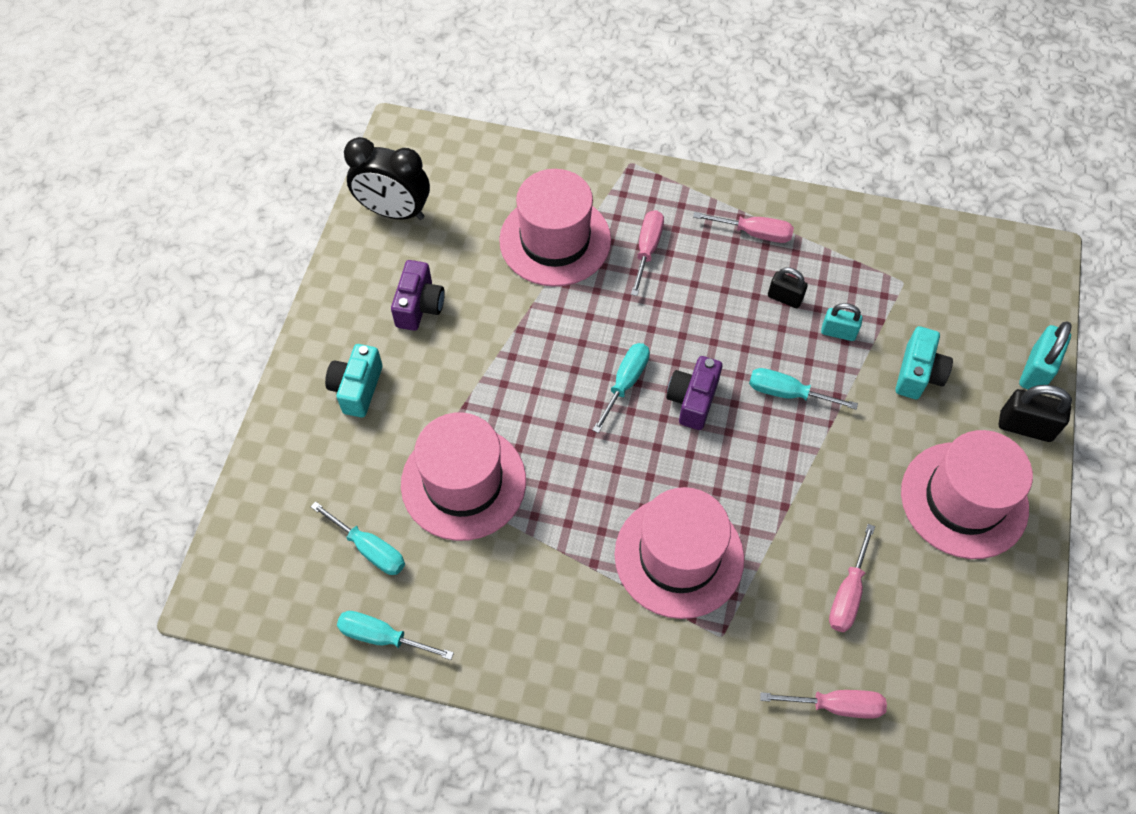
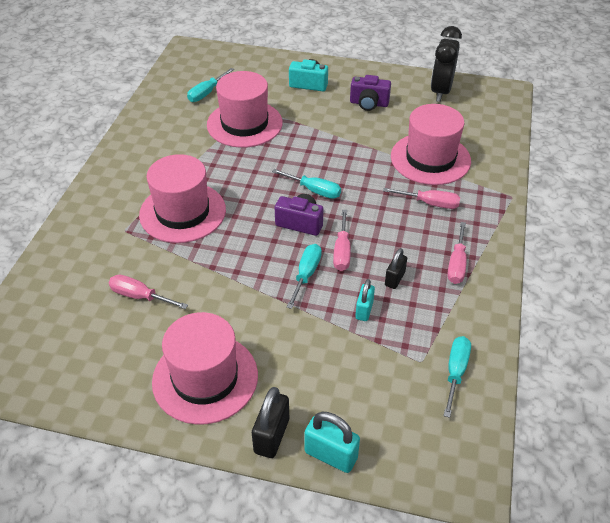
camera: 90 degrees right, 15 degrees down
turquoise screwdriver [337,611,454,660] -> turquoise screwdriver moved to [444,336,471,418]
pink screwdriver [760,690,887,719] -> pink screwdriver moved to [333,210,351,271]
turquoise camera [896,326,953,399] -> none

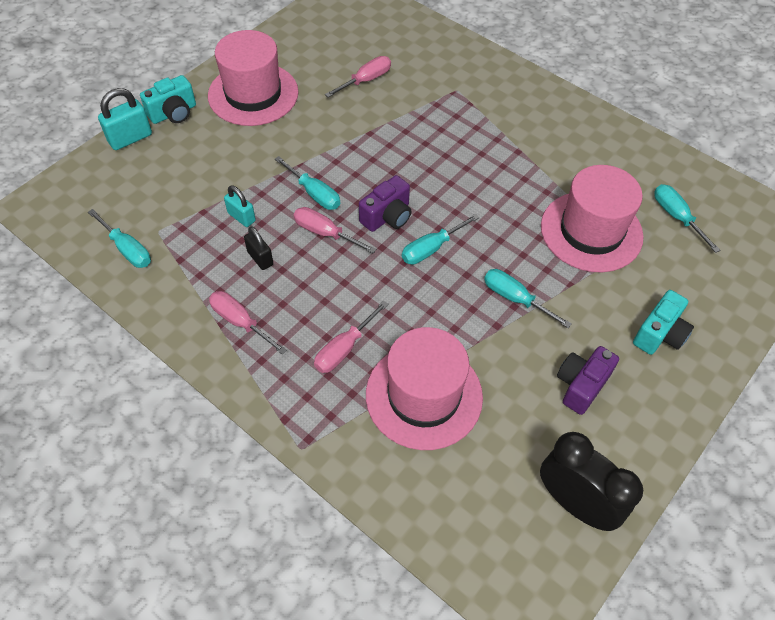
camera: 115 degrees right, 10 degrees up
pink hat [139,154,226,243] -> none
black padlock [252,387,289,458] -> turquoise camera [140,75,196,124]
none -> turquoise screwdriver [484,269,572,328]

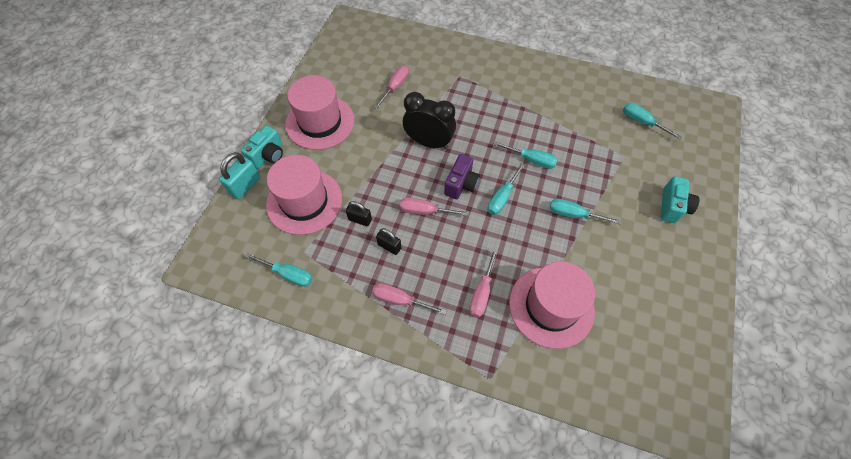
camera: 20 degrees left, 5 degrees up
turquoise padlock [224,185,256,227] -> black padlock [346,201,372,226]
turquoise screwdriver [275,156,340,210] -> turquoise screwdriver moved to [493,141,558,169]
black clock [540,432,643,531] -> black clock moved to [403,92,456,149]
pink hat [541,165,644,273] -> pink hat moved to [266,155,342,235]
purple camera [557,346,619,415] -> none

